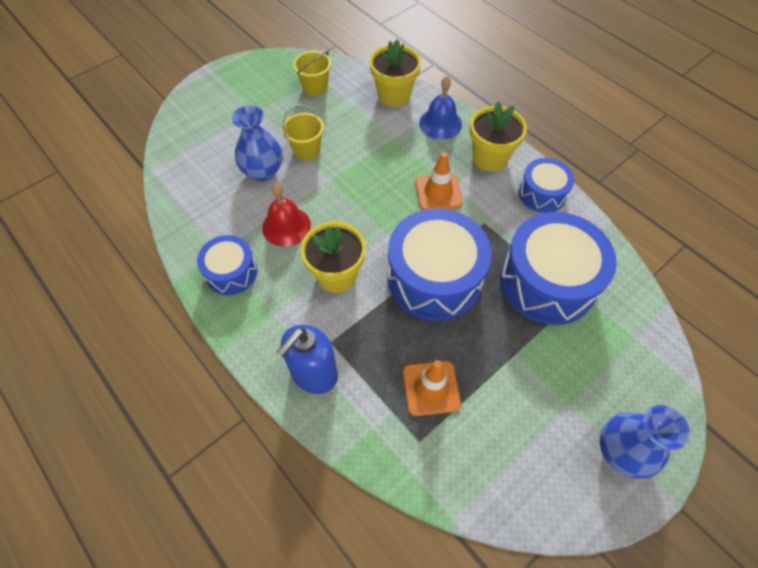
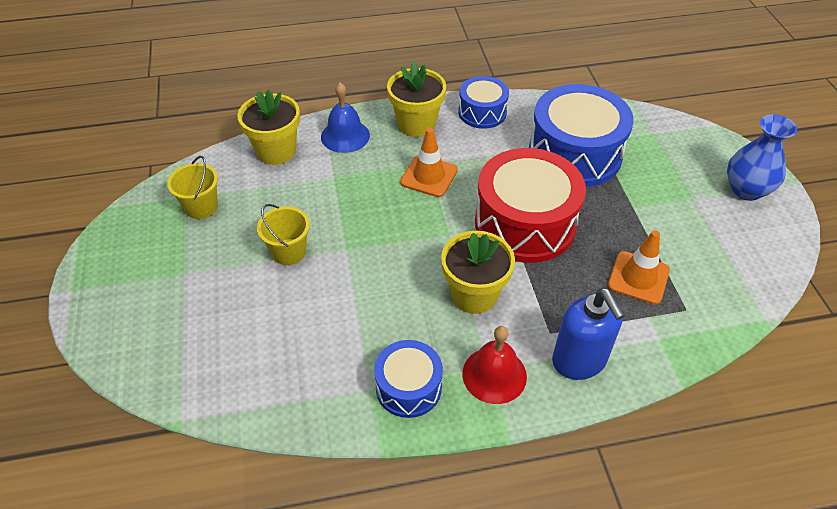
camera: 60 degrees left, 10 degrees down
blue vase [232,105,283,182] -> none
red bell [262,184,311,247] -> red bell moved to [462,326,527,404]
blue drum [387,208,492,321] -> red drum [475,148,586,263]

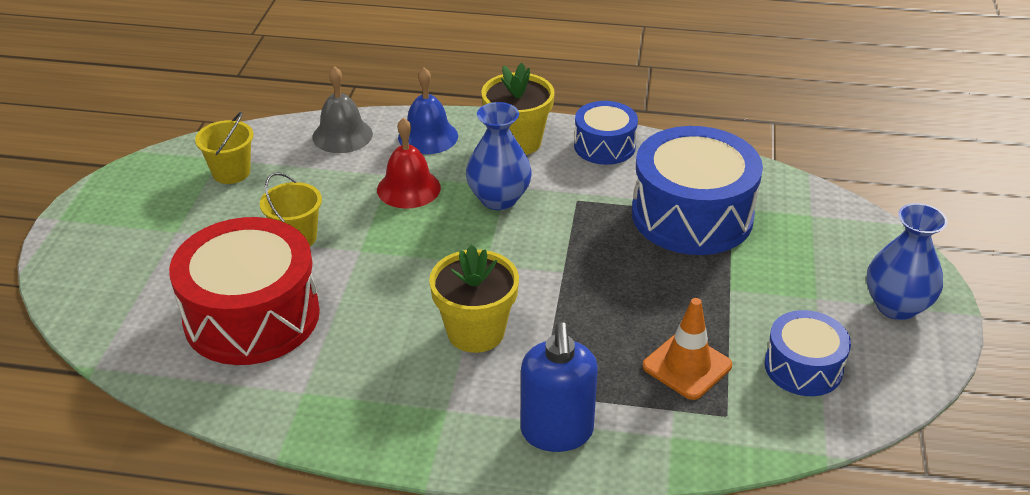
camera: 20 degrees right, 10 degrees down
yellow flower pot [237,90,300,165] -> grey bell [312,66,373,153]
blue drum [374,340,443,418] -> blue drum moved to [764,310,851,396]
orange traffic cone [400,128,458,197] -> blue vase [466,102,532,210]
red bell [462,326,527,404] -> red bell moved to [377,117,441,209]
red drum [475,148,586,263] -> red drum moved to [169,217,320,365]

